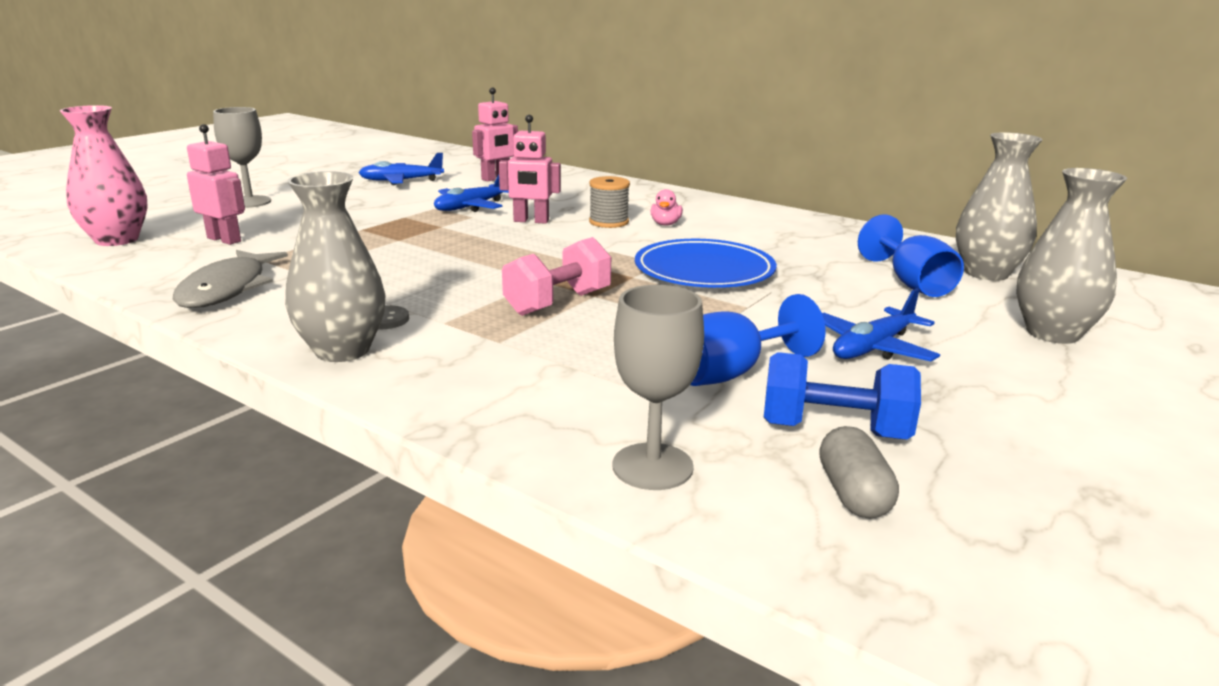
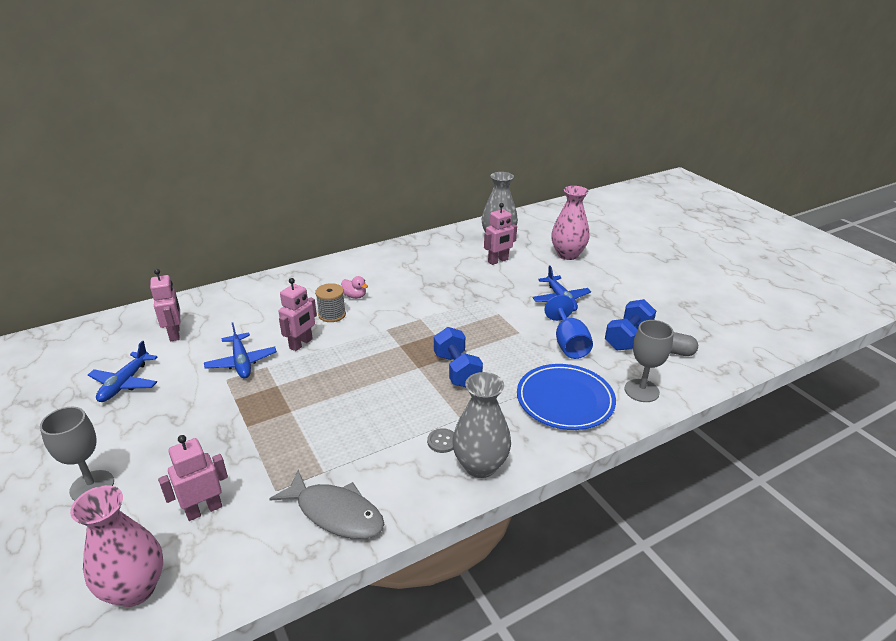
camera: 65 degrees left, 10 degrees up
pink dumbbell [502,237,611,316] -> blue dumbbell [434,327,483,387]
blue plate [635,239,777,288] -> blue plate moved to [517,364,616,430]
blue goblet [858,214,964,297] -> pink robot [484,203,517,265]
grey vase [1016,168,1127,344] -> pink vase [551,186,590,260]

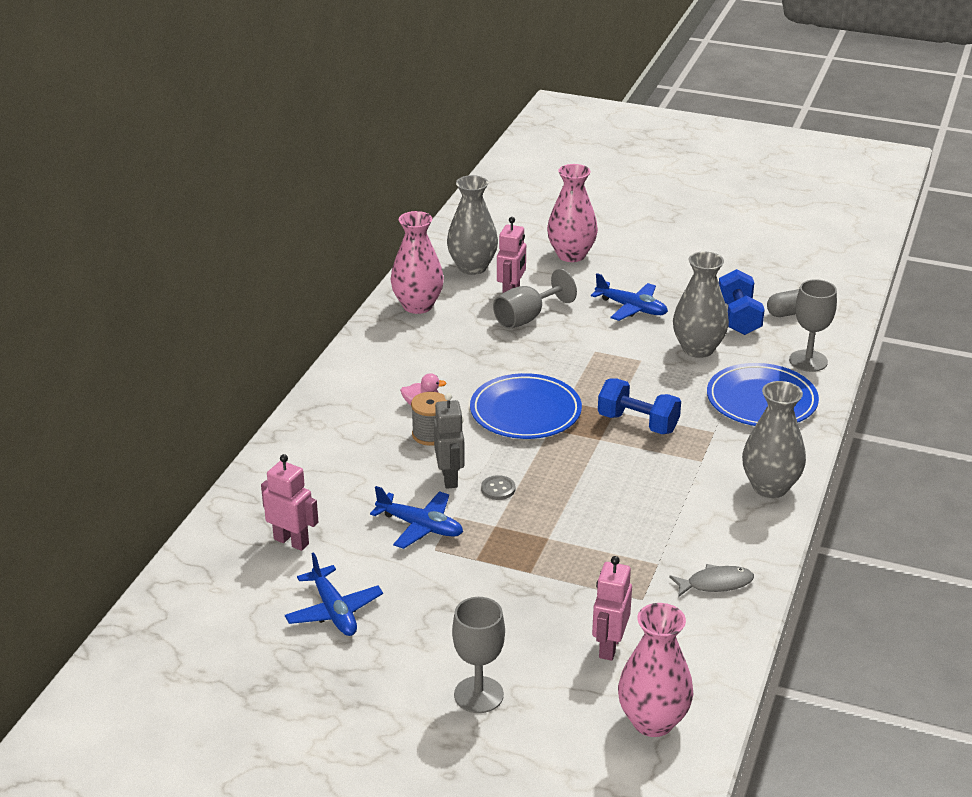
camera: 40 degrees left, 0 degrees up
grey fish [269,470,384,539] -> grey fish [669,564,754,597], size x0.63
pink robot [279,278,317,351] -> grey robot [434,393,465,489]
grey button [427,428,454,453] -> grey button moved to [481,475,515,500]
blue goblet [544,295,593,359] -> grey vase [673,252,729,358]
none -> pink vase [390,211,444,314]
none -> blue plate [470,373,582,439]
none -> grey goblet [493,269,577,329]

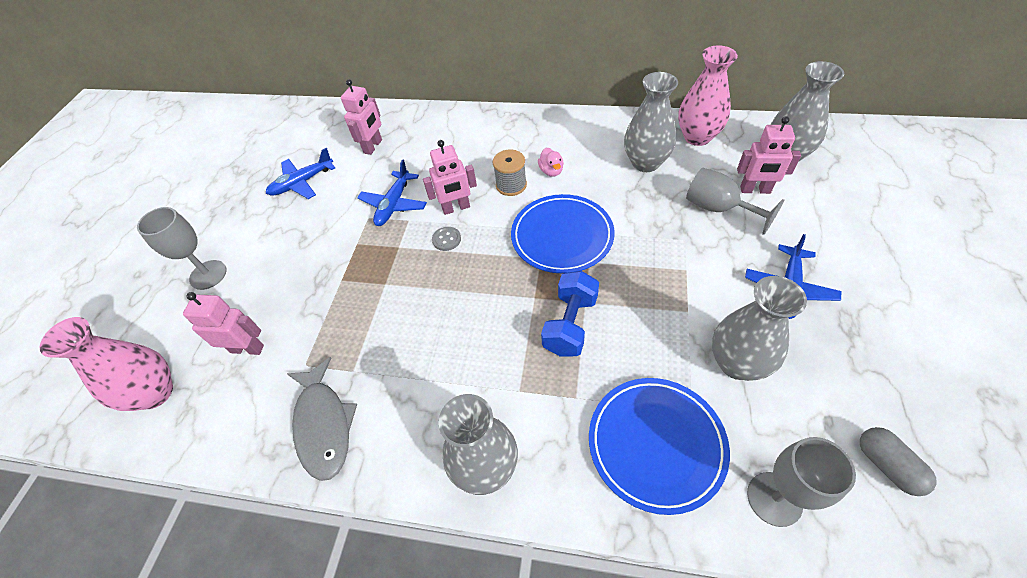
camera: 85 degrees right, 20 degrees up
grey robot [434,393,465,489] -> pink robot [423,140,477,215]
pink vase [547,164,598,262] -> none
grey fish [669,564,754,597] -> grey fish [287,357,357,481], size x1.58
blue dumbbell [719,269,765,335] -> none
none -> grey vase [624,72,678,172]

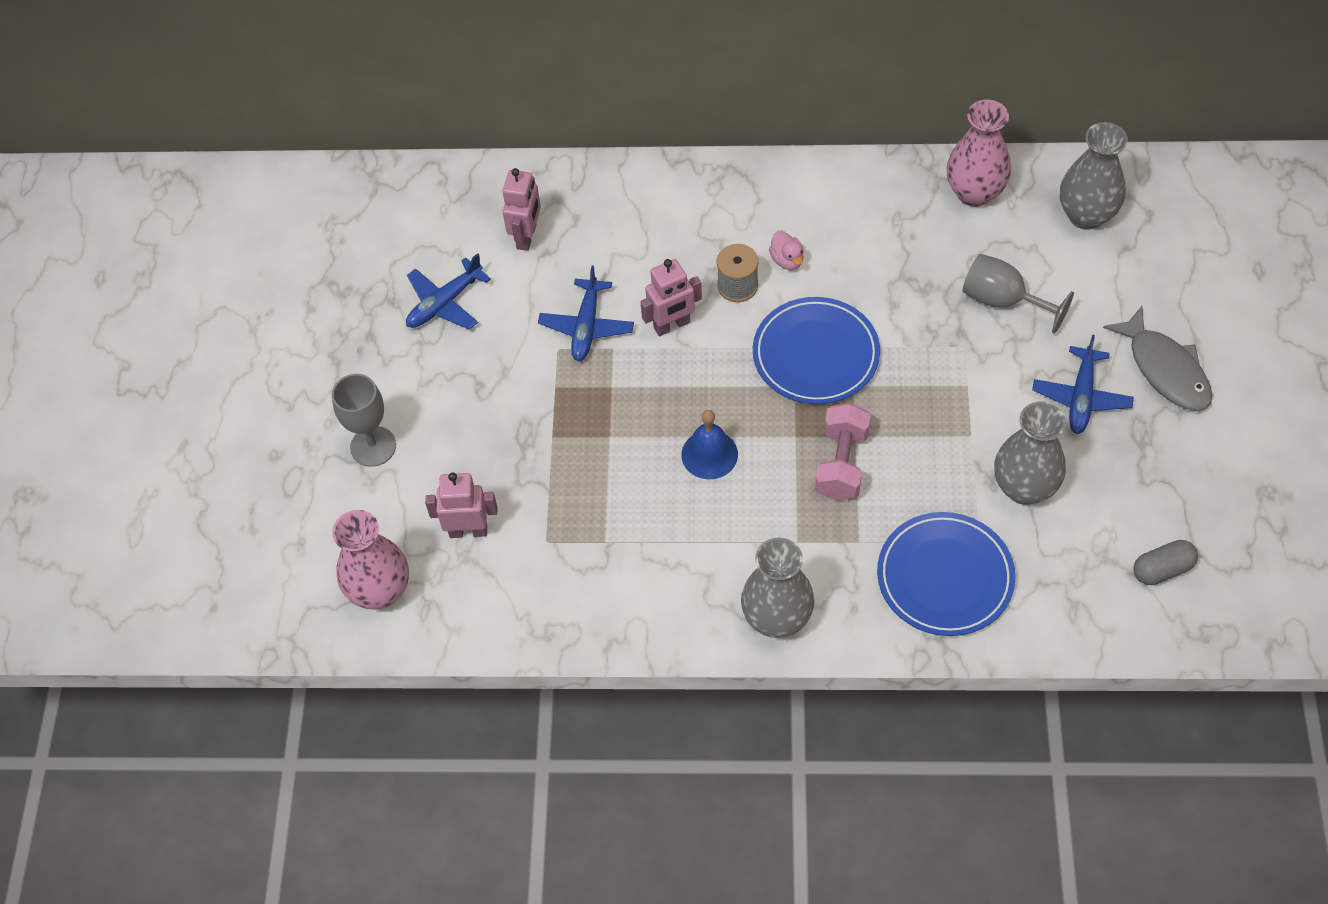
camera: 10 degrees left, 5 degrees up
grey fish [287,357,357,481] -> grey fish moved to [1103,306,1212,411]
grey button [432,227,461,251] -> none
blue dumbbell [541,271,599,357] -> pink dumbbell [815,403,871,501]
grey vase [624,72,678,172] -> none
pink robot [737,116,801,194] -> none
grey goblet [747,437,856,527] -> none
grey capsule [860,427,936,496] -> grey capsule turned 75 degrees counterclockwise [1133,540,1198,585]
none -> blue bell [681,410,738,479]

